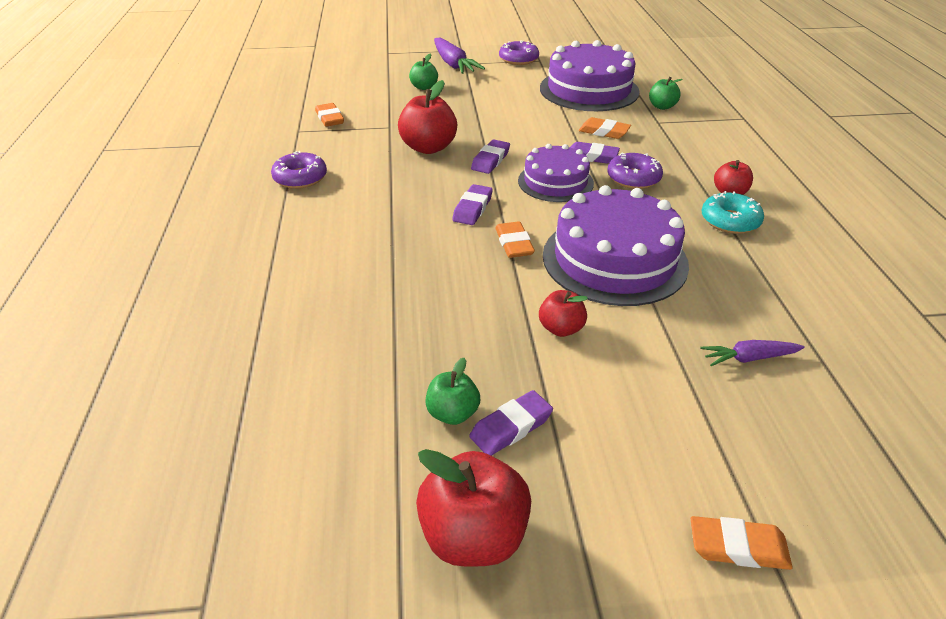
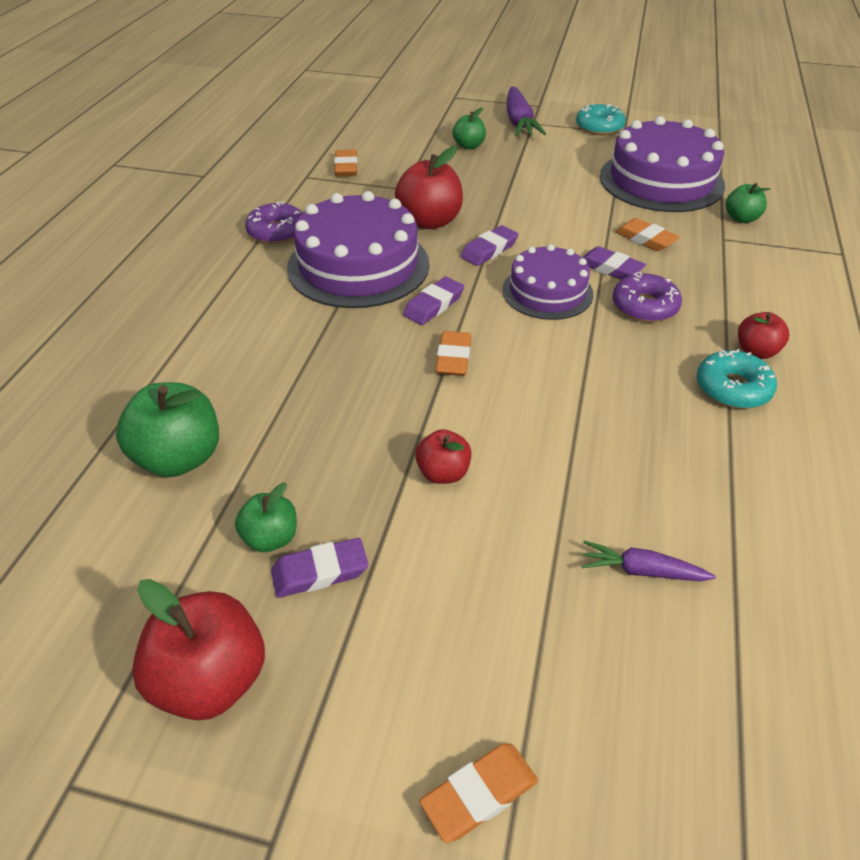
camera: 20 degrees right, 5 degrees up
purple donut [499,40,539,65] -> turquoise donut [576,103,626,135]
purple cake [543,185,689,306] -> purple cake moved to [287,191,429,308]
orange eraser [691,516,793,570] -> orange eraser turned 60 degrees counterclockwise [420,744,538,843]
none -> green apple [116,382,219,477]

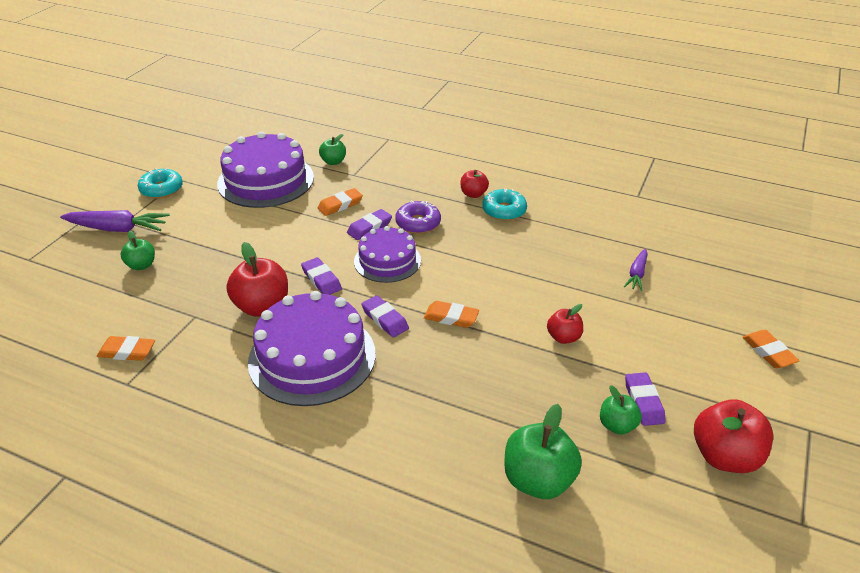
camera: 80 degrees left, 5 degrees down
purple donut [245,201,302,244] -> none

